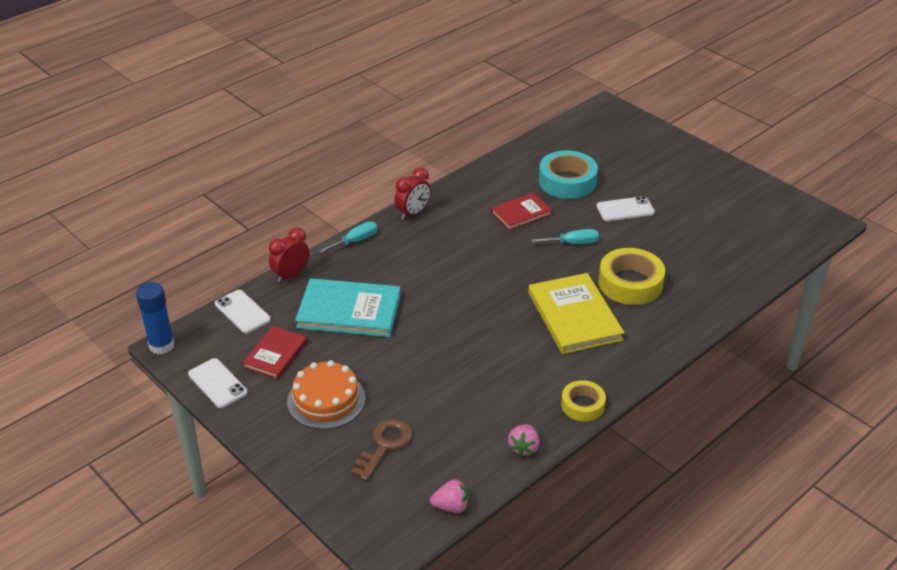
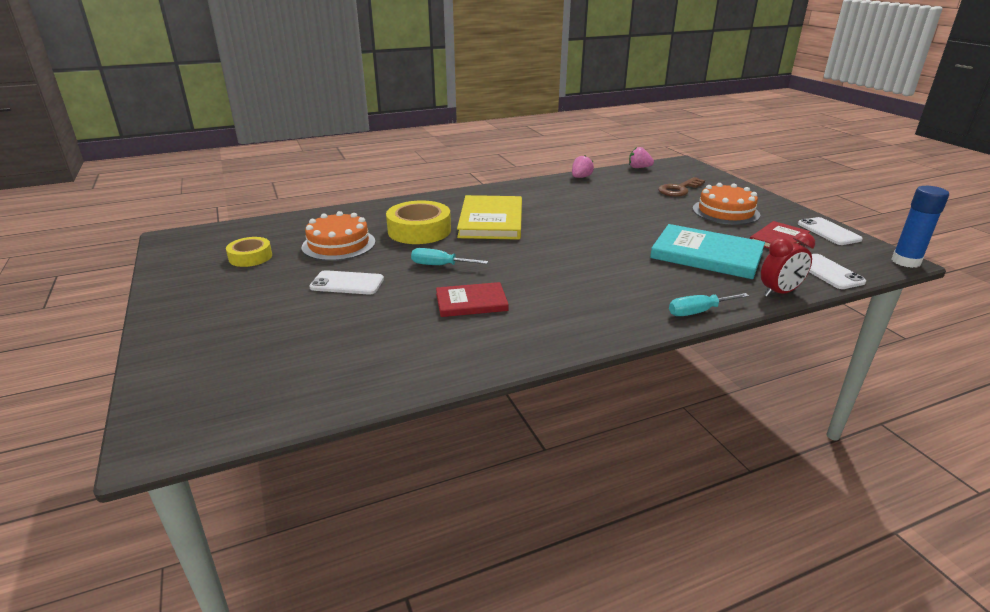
camera: 160 degrees left, 10 degrees down
red clock [394,167,431,220] -> none
turquoise tape [539,150,598,199] -> none
yellow tape [561,380,606,422] -> yellow tape moved to [226,237,272,267]
none -> orange cake [302,211,375,261]

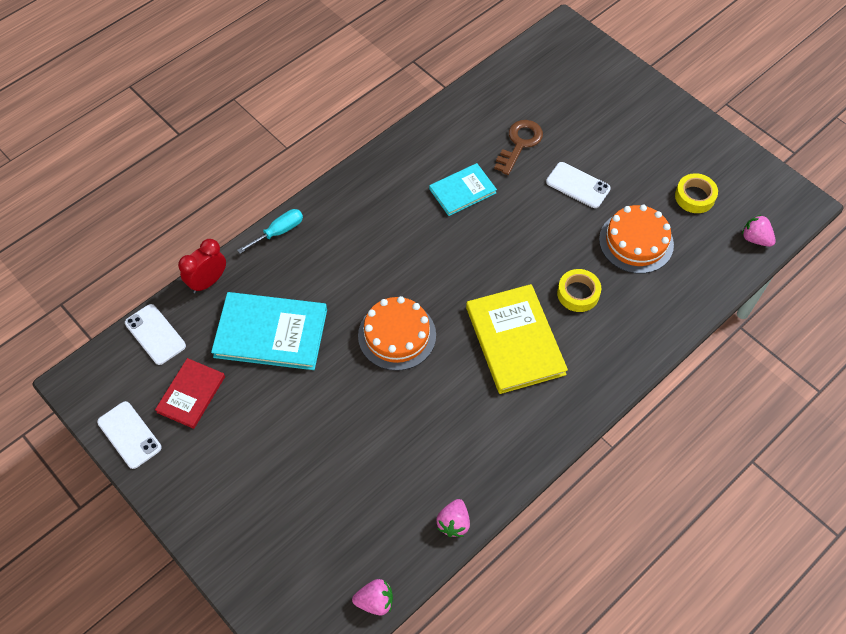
camera: 160 degrees right, 30 degrees up
white phone [309,270,384,295] -> white phone turned 45 degrees clockwise [546,162,611,208]
yellow tape [386,201,451,244] -> yellow tape [557,269,601,312], size x0.60
turquoise screwdriver [411,248,488,265] -> none
red book [436,282,509,317] -> turquoise book [429,163,497,216]
brown key [658,177,705,197] -> brown key moved to [494,120,543,175]
orange cake [693,183,760,225] -> orange cake moved to [358,296,436,371]
blue glue stick [892,186,949,268] -> none
none -> pink strawberry [742,215,776,247]

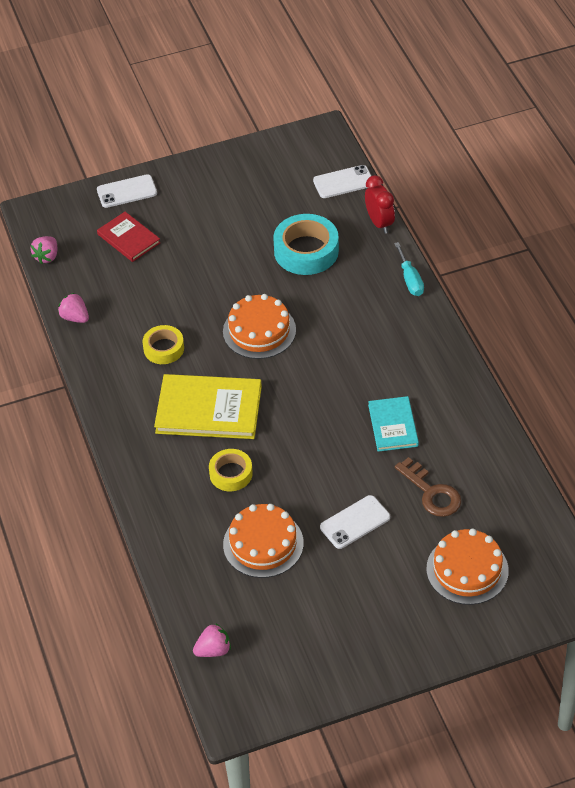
camera: 115 degrees right, 10 degrees down
white phone [97,401,162,469] -> white phone moved to [97,174,157,208]
red book [155,358,225,429] -> red book moved to [97,212,161,262]
turquoise book [211,292,327,370] -> turquoise tape [273,214,339,275]
yellow tape [675,173,718,213] -> yellow tape moved to [143,325,184,364]
none -> orange cake [426,529,509,605]

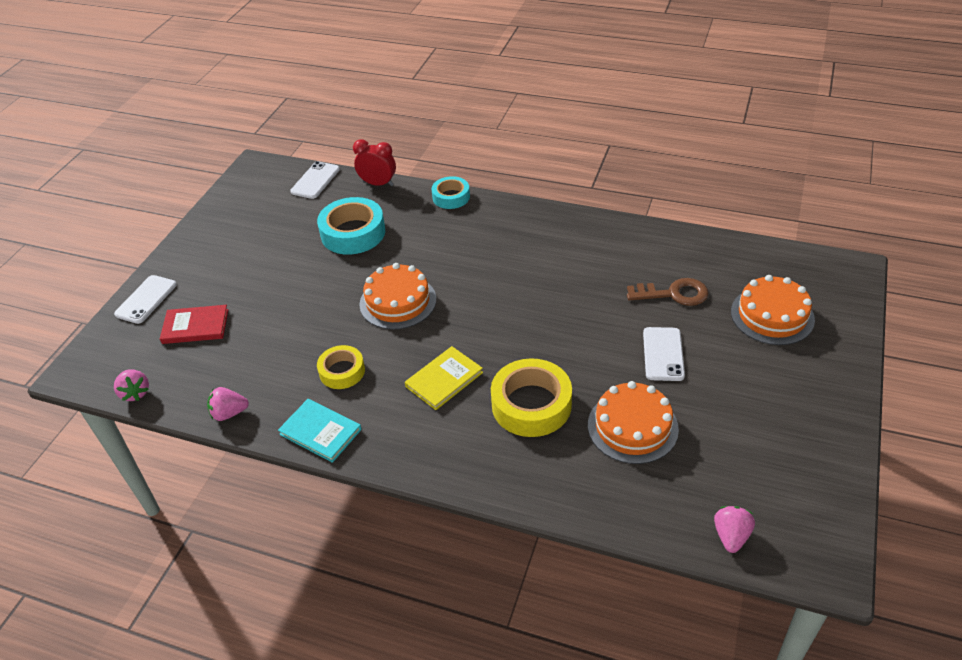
camera: 50 degrees left, 5 degrees down
yellow book [154,374,262,439] -> yellow book [405,346,483,410], size x0.60
yellow tape [209,449,253,491] -> yellow tape [491,358,572,437], size x1.66
turquoise book [368,396,419,452] -> turquoise book moved to [278,399,362,463]
turquoise screwdriver [394,242,424,296] -> turquoise tape [432,176,470,209]

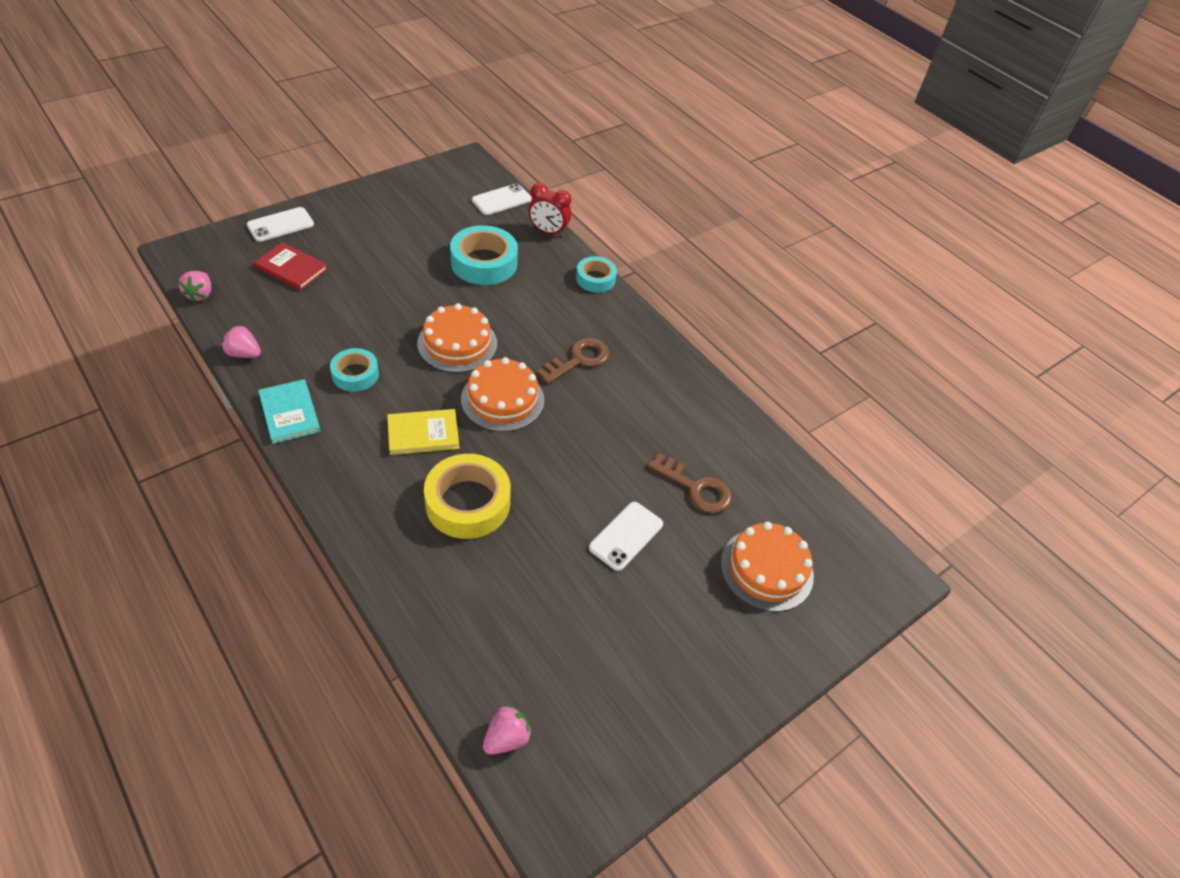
camera: 25 degrees right, 5 degrees up
yellow tape [317,345,365,389] -> turquoise tape [330,348,379,392]
red clock [353,139,396,186] -> red clock turned 150 degrees clockwise [528,183,571,237]
orange cake [588,381,679,464] -> orange cake moved to [461,357,544,432]
none -> brown key [537,338,609,384]

